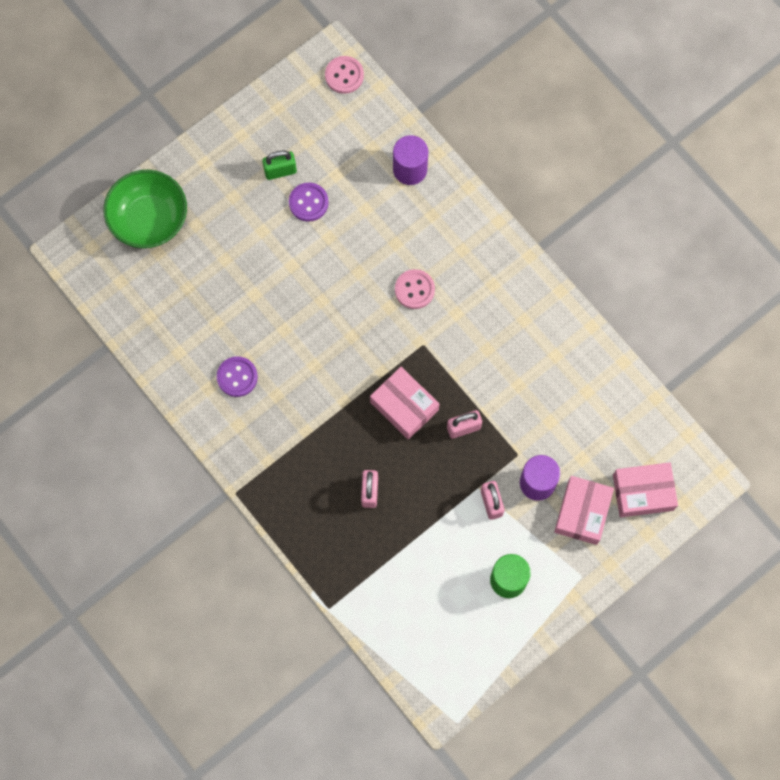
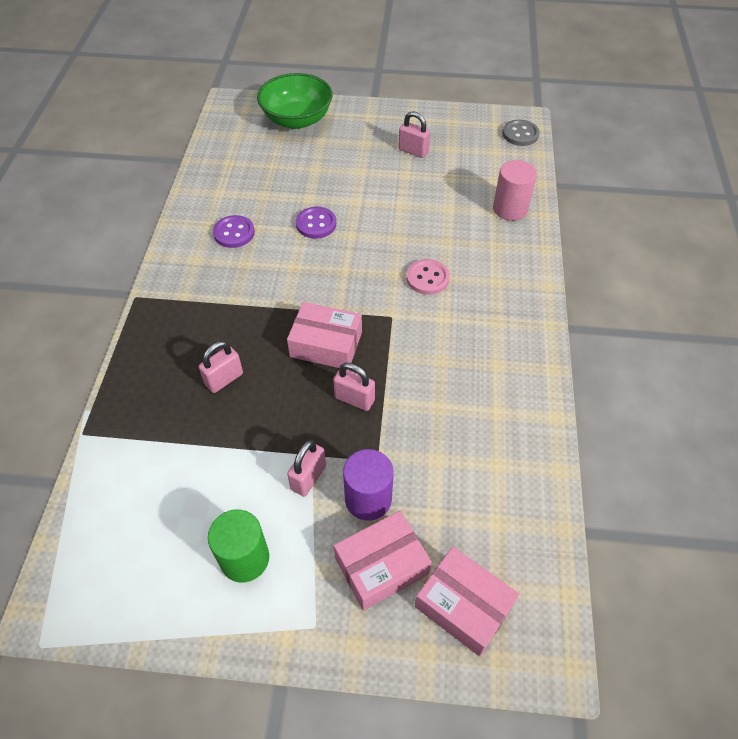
camera: 45 degrees right, 20 degrees down
green padlock [262,150,297,180] -> pink padlock [399,111,430,158]
purple button [289,183,329,222] -> purple button moved to [296,207,336,239]
pink button [325,56,364,94] -> grey button [502,120,539,146]
pink box [370,367,439,440] -> pink box turned 75 degrees counterclockwise [287,302,362,370]
purple cylinder [393,135,428,185] -> pink cylinder [493,160,537,221]

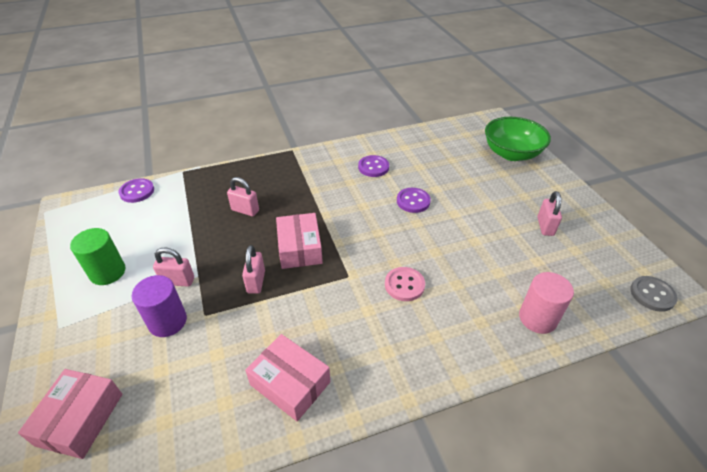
camera: 65 degrees right, 10 degrees down
pink box [334,511,432,611] -> pink box moved to [245,334,330,421]
none -> purple button [119,178,154,203]

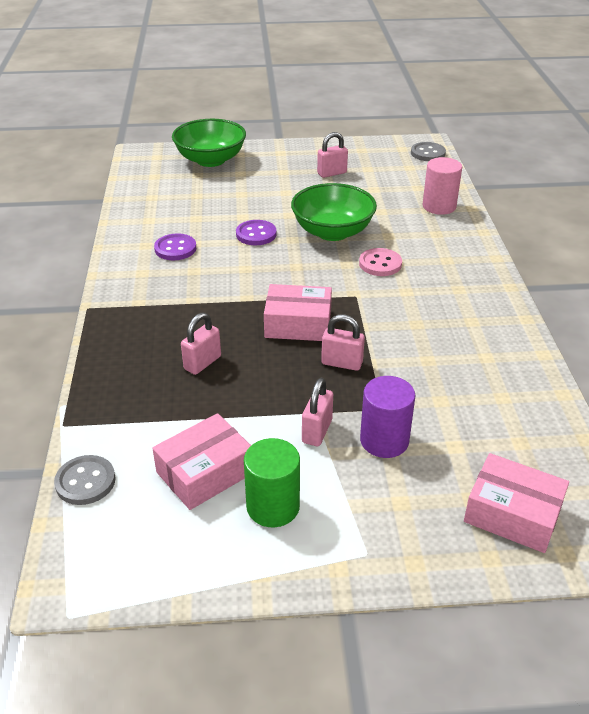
camera: 75 degrees left, 5 degrees down
purple button [119,178,154,203] -> grey button [54,455,116,505]
pink box [245,334,330,421] -> pink box moved to [152,413,251,510]
pink padlock [537,191,562,236] -> pink padlock turned 45 degrees counterclockwise [317,132,348,178]
none -> green bowl [291,183,377,241]

